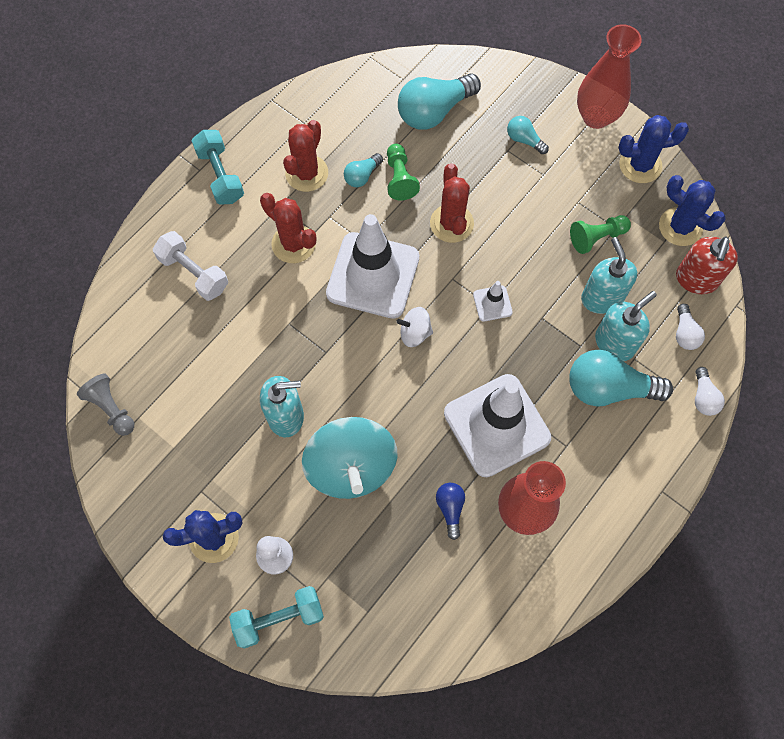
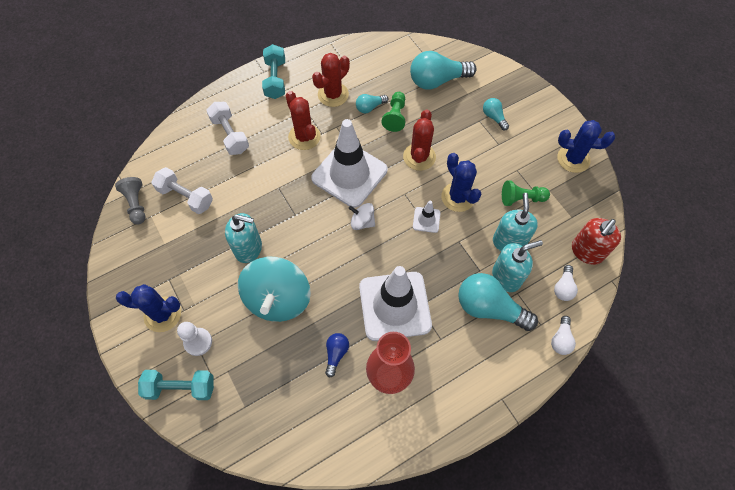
camera: 20 degrees right, 5 degrees down
red vase [577,24,642,129] -> none
blue cactus [659,175,726,246] -> blue cactus moved to [441,153,481,212]
none -> white dumbbell [151,167,213,214]

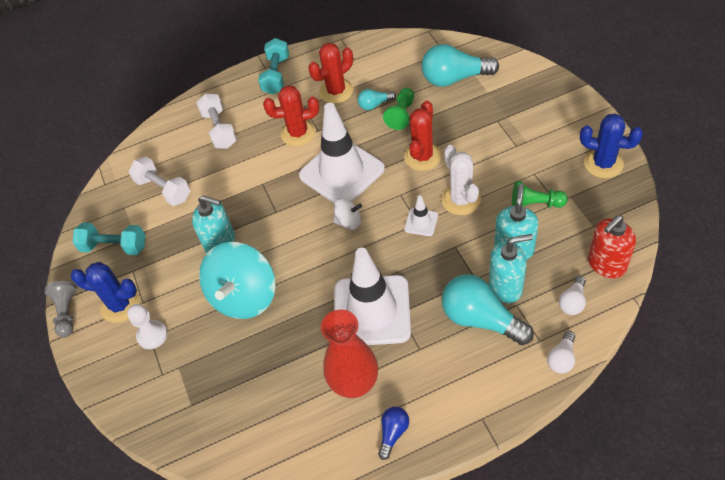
camera: 15 degrees right, 10 degrees down
grey pawn [115,177,146,224] -> grey pawn moved to [45,281,77,337]
turquoise dumbbell [138,370,214,400] -> turquoise dumbbell moved to [72,222,145,255]
red cactus [286,91,321,150] -> red cactus turned 75 degrees counterclockwise [263,85,319,146]
blue light bulb [325,333,349,377] -> blue light bulb moved to [378,407,409,460]
white spinning top [349,203,375,230] -> white spinning top turned 150 degrees clockwise [333,198,362,230]
blue cactus [441,153,481,212] -> white cactus [441,145,481,215]
turquoise light bulb [483,98,509,130] -> none

